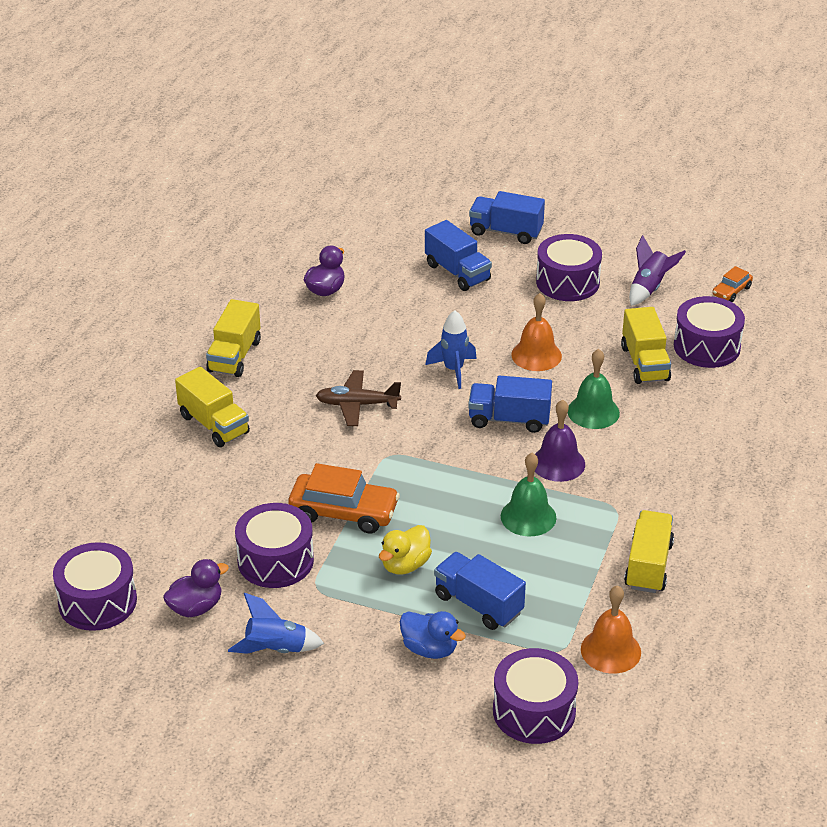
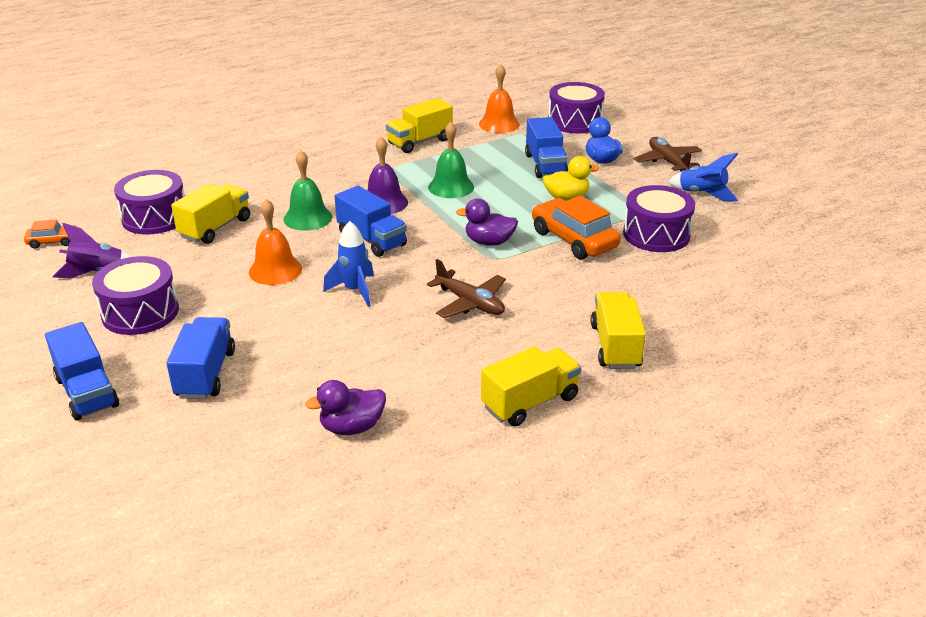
camera: 140 degrees left, 5 degrees down
purple drum [53,542,137,631] -> none
purple duck [163,559,229,617] -> purple duck moved to [456,199,518,246]
none -> brown plane [634,137,702,172]

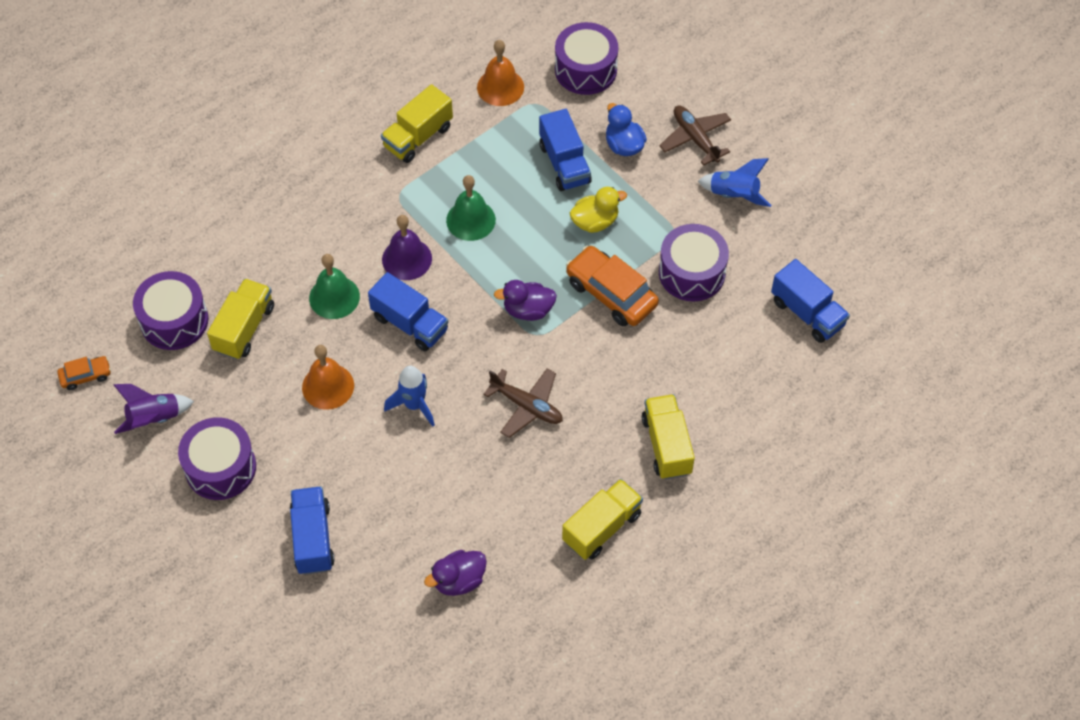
camera: 10 degrees left, 25 degrees up
blue truck [45,322,119,421] -> blue truck moved to [771,259,850,343]

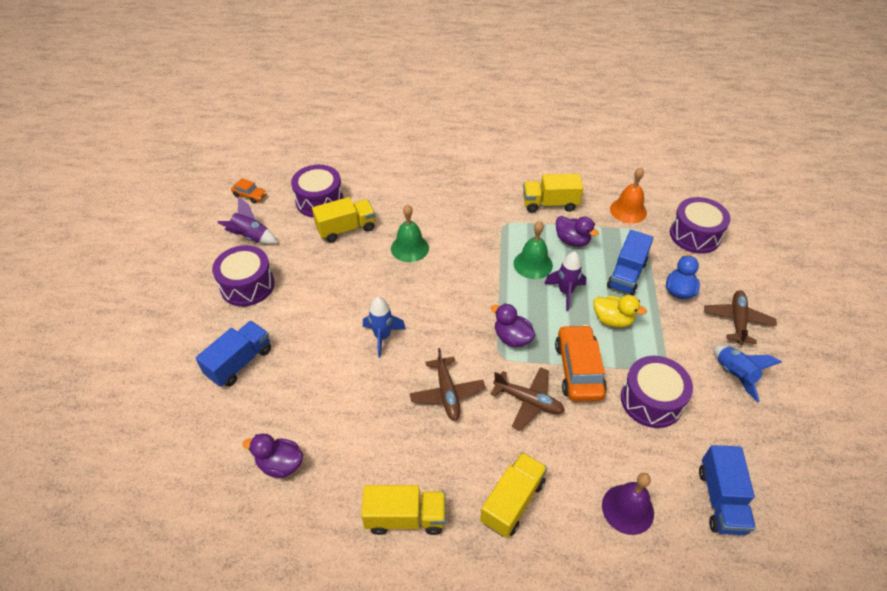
camera: 45 degrees right, 10 degrees down
orange bell [302,345,354,410] -> none
blue truck [368,272,448,352] -> none
purple bell [382,215,432,280] -> purple bell moved to [602,473,654,535]
none -> brown plane [490,367,565,431]
none -> purple rocket [544,251,587,311]
none -> purple duck [556,216,599,247]

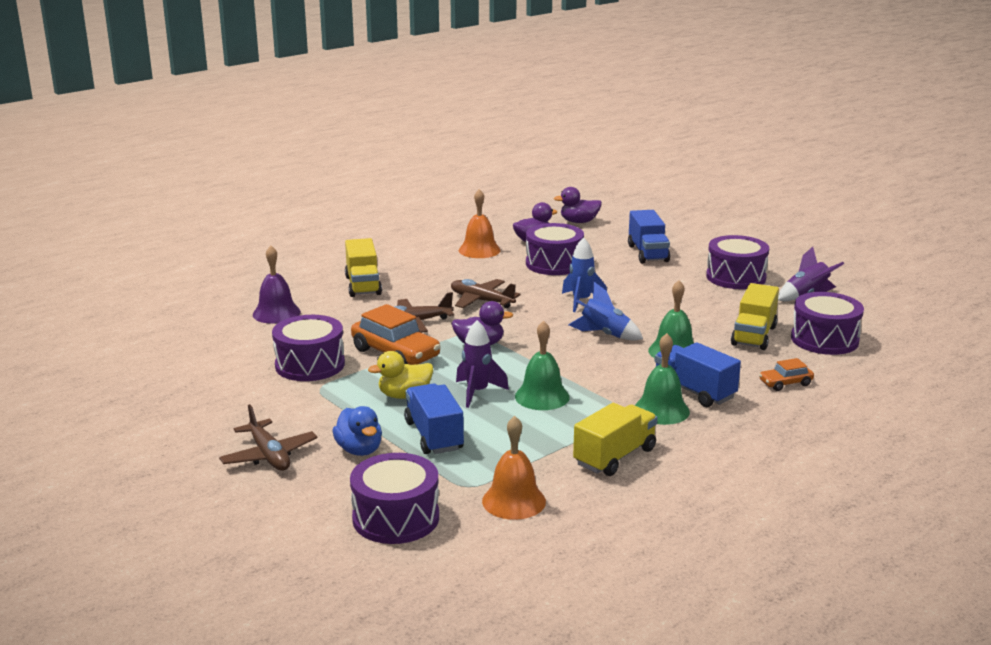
camera: 135 degrees right, 25 degrees down
orange car [231,178,266,204] -> orange car moved to [759,358,814,391]
yellow truck [361,485,445,535] -> none
purple duck [556,216,599,247] -> purple duck moved to [554,187,602,223]
blue truck [699,445,756,535] -> blue truck moved to [654,342,741,407]
blue rocket [713,345,782,402] -> blue rocket moved to [569,282,643,341]
none -> orange bell [459,189,501,258]
none -> purple drum [526,223,584,275]
none -> green bell [635,333,690,425]

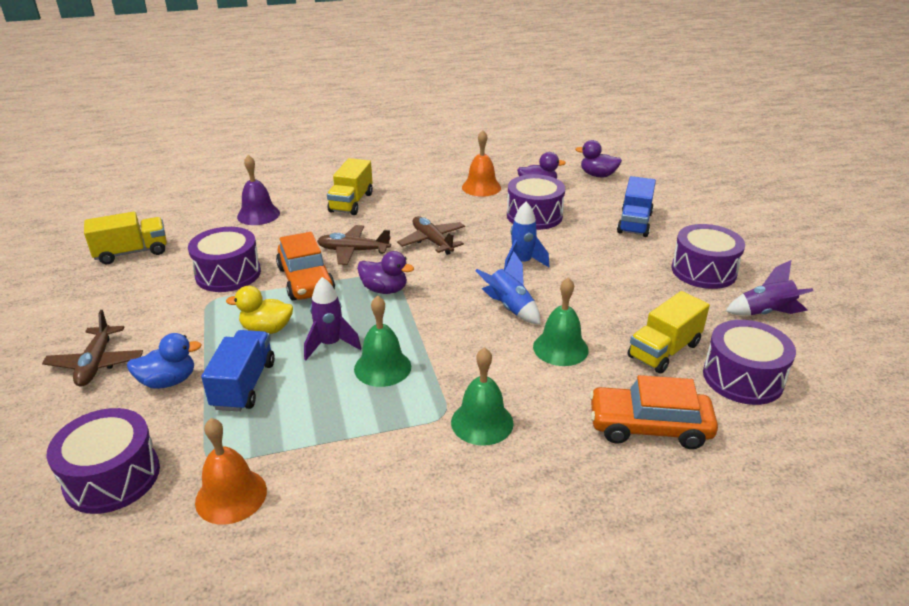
camera: 25 degrees right, 10 degrees up
blue duck [332,406,382,456] -> blue duck turned 105 degrees counterclockwise [127,333,202,389]
yellow truck [573,403,658,476] -> yellow truck moved to [84,212,167,264]
blue truck [654,342,741,407] -> none
orange car [759,358,814,391] -> orange car [589,375,718,449], size x1.94

